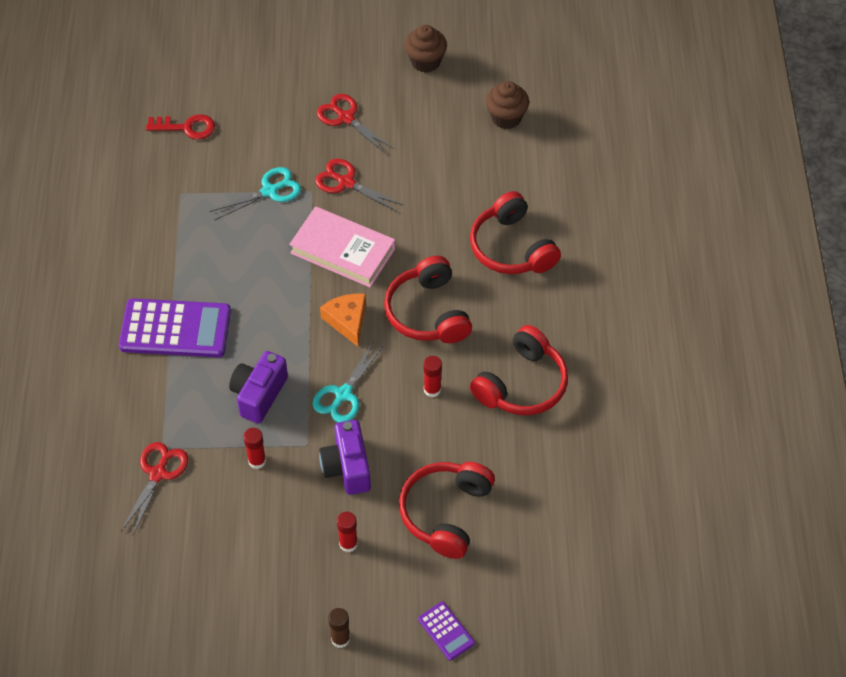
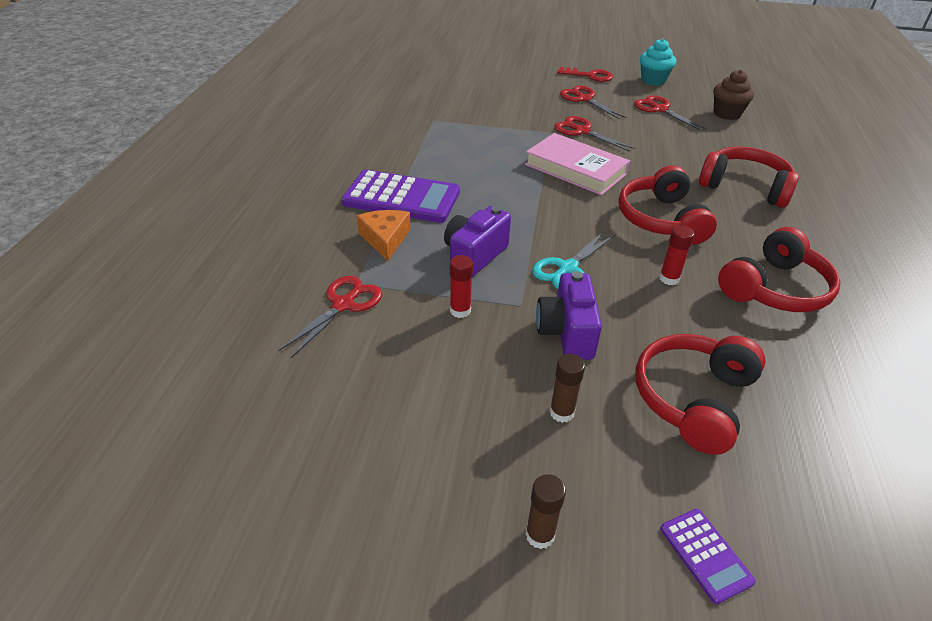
camera: 10 degrees right, 15 degrees down
red key [146,114,215,140] -> red key moved to [557,67,613,82]
turquoise scissors [209,167,301,220] -> none
orange cheese [320,293,366,347] -> orange cheese moved to [357,210,411,261]
red glue stick [337,512,358,552] -> brown glue stick [549,354,585,423]
brown cupcake [405,25,447,73] -> turquoise cupcake [640,38,676,86]
red headphones [470,191,561,274] -> red headphones turned 135 degrees clockwise [699,146,799,208]
none -> red scissors [634,95,707,131]

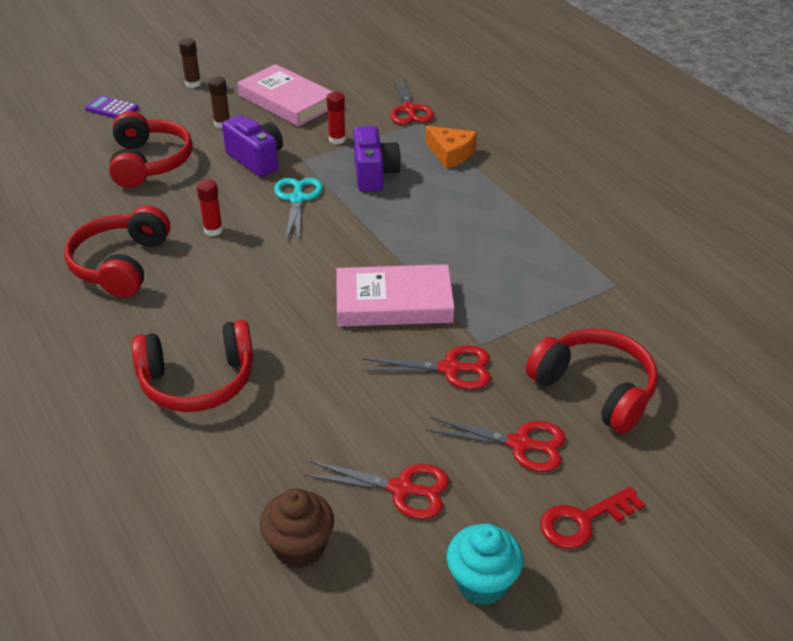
camera: 140 degrees right, 0 degrees up
purple calculator [341,170,460,223] -> none
red headphones [619,165,717,245] -> red headphones moved to [526,328,658,434]
none -> pink book [237,64,333,127]

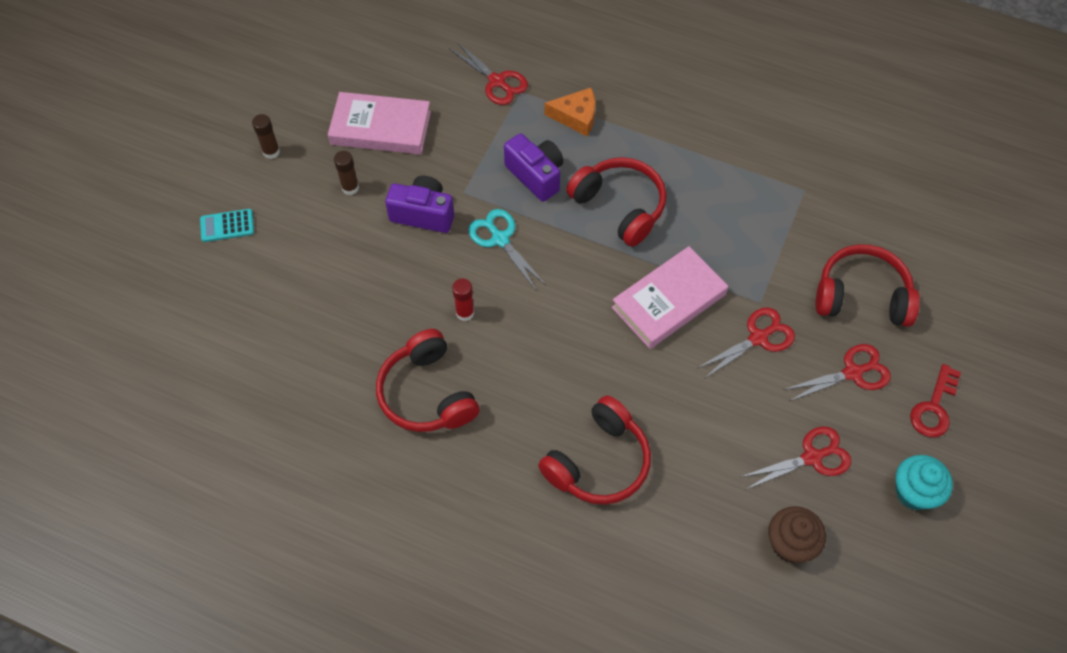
camera: 35 degrees left, 20 degrees up
purple calculator [85,95,139,118] -> turquoise calculator [200,209,254,242]
red headphones [109,111,193,188] -> red headphones moved to [566,157,667,247]
red glue stick [326,92,346,144] -> none

